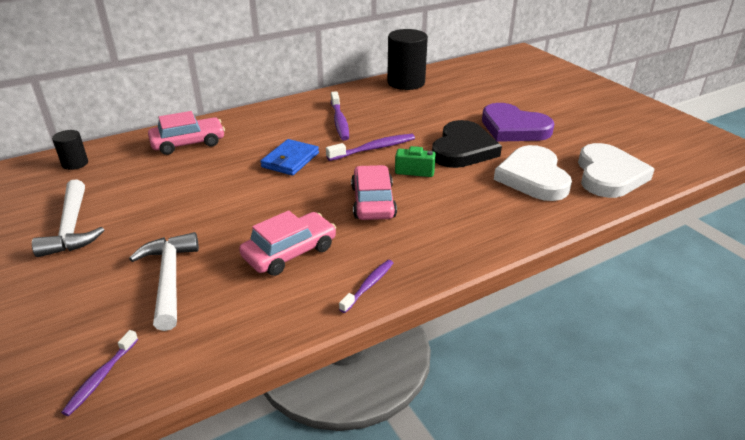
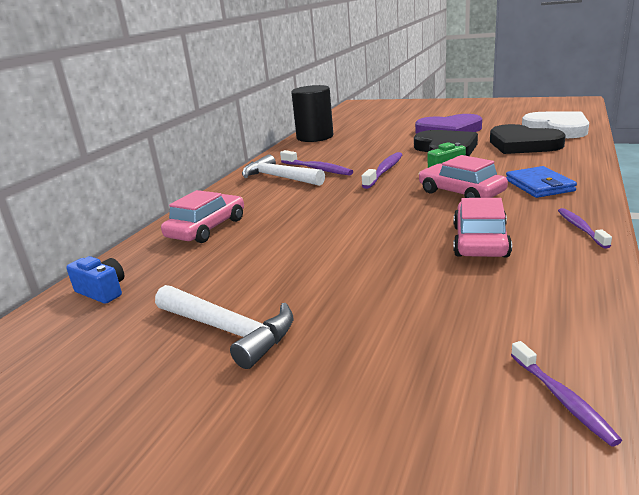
camera: 35 degrees left, 10 degrees down
black cylinder [52,130,88,170] -> blue camera [66,256,124,304]
white hammer [129,232,199,331] -> white hammer moved to [242,154,325,186]
blue wallet [260,139,319,176] -> blue wallet moved to [506,166,577,198]
white heart [494,145,572,201] -> black heart [490,124,566,154]

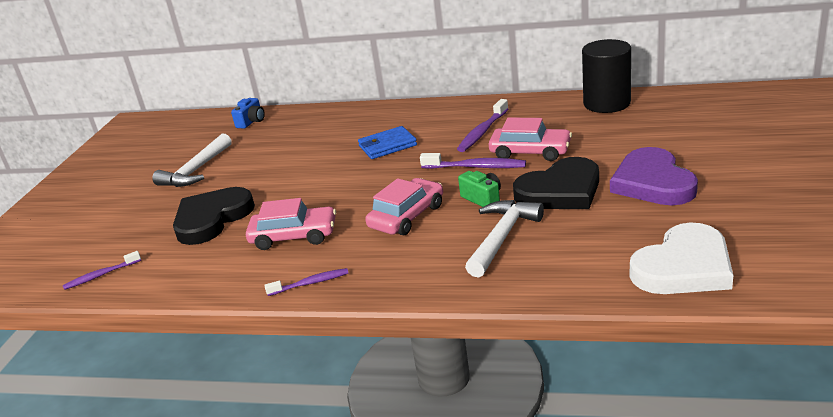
camera: 80 degrees right, 5 degrees up
pink car [161,190,244,243] -> pink car moved to [489,117,572,161]
white hammer [242,154,325,186] -> white hammer moved to [465,200,544,278]
black heart [490,124,566,154] -> black heart moved to [173,187,255,245]
blue wallet [506,166,577,198] -> blue wallet moved to [358,126,417,159]

